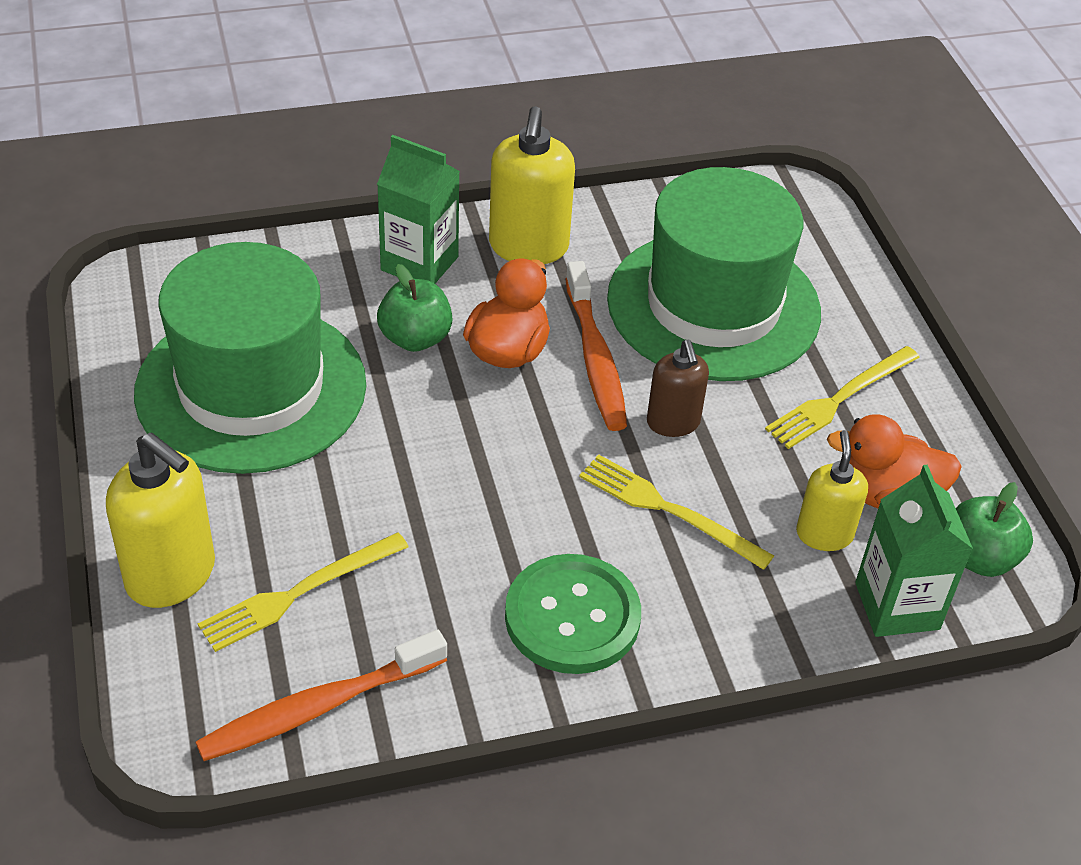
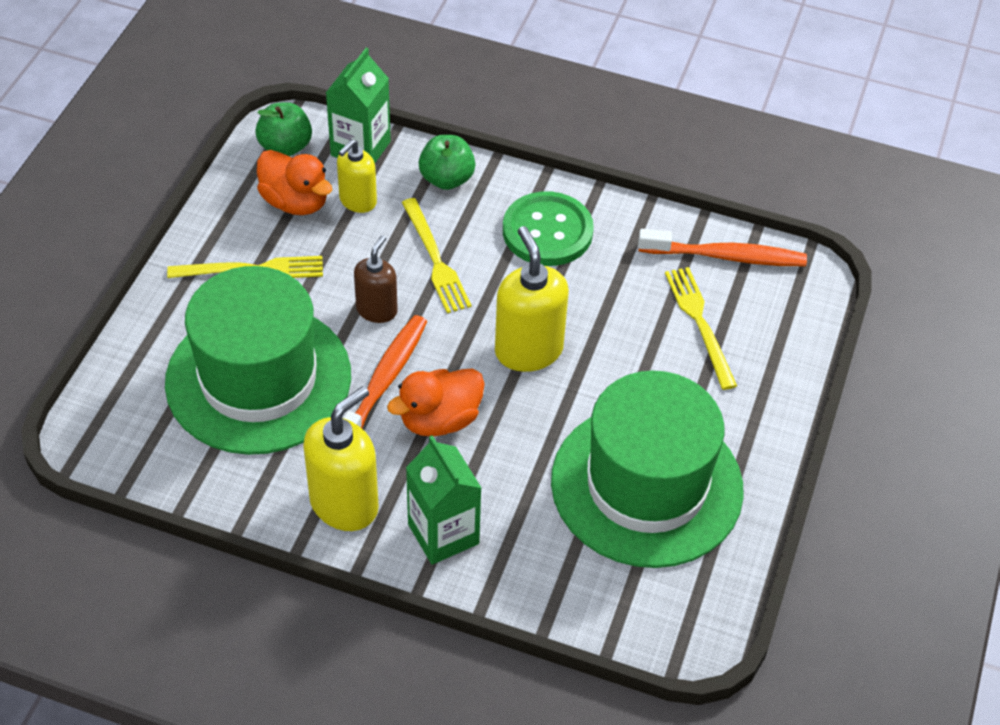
camera: 145 degrees left, 5 degrees up
yellow soap dispenser [106,432,215,608] -> yellow soap dispenser moved to [495,226,569,372]
yellow fork [198,532,409,652] -> yellow fork turned 105 degrees counterclockwise [665,267,737,390]
green apple [377,264,453,352] -> green apple moved to [419,135,475,190]

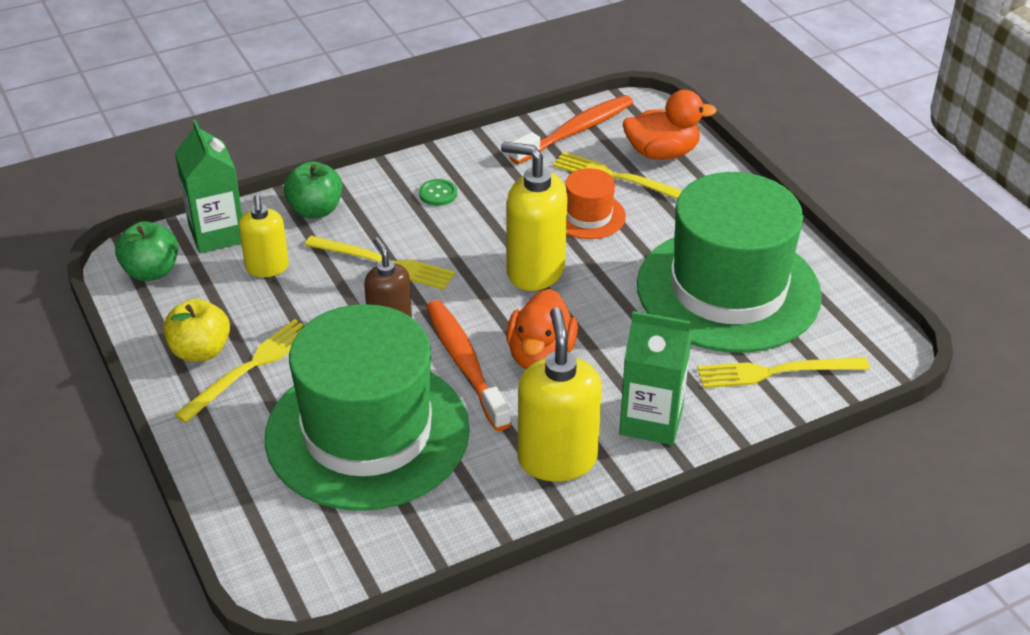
camera: 45 degrees left, 10 degrees down
orange duck [257,150,332,215] -> orange duck moved to [623,90,717,160]
green button [503,191,594,266] -> green button [419,179,457,206], size x0.42
none -> yellow apple [164,298,230,362]
none -> orange hat [565,168,626,239]
none -> yellow fork [697,357,870,388]

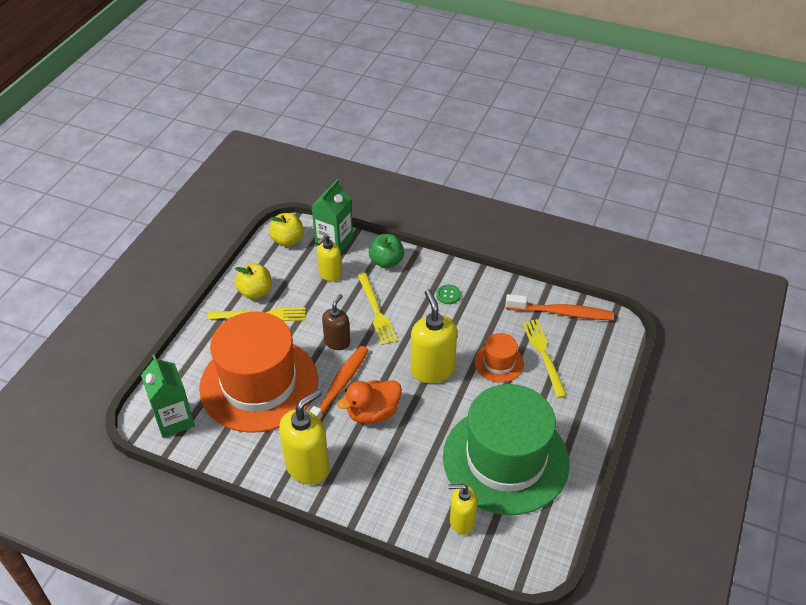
camera: 50 degrees right, 5 degrees up
green apple [115,221,178,281] -> yellow apple [269,213,304,247]
green hat [265,304,470,511] -> orange hat [199,312,318,433]
green carton [619,311,692,445] -> green carton moved to [141,355,195,438]
orange duck [623,90,717,160] -> none
yellow fork [697,357,870,388] -> yellow soap dispenser [448,484,478,535]

